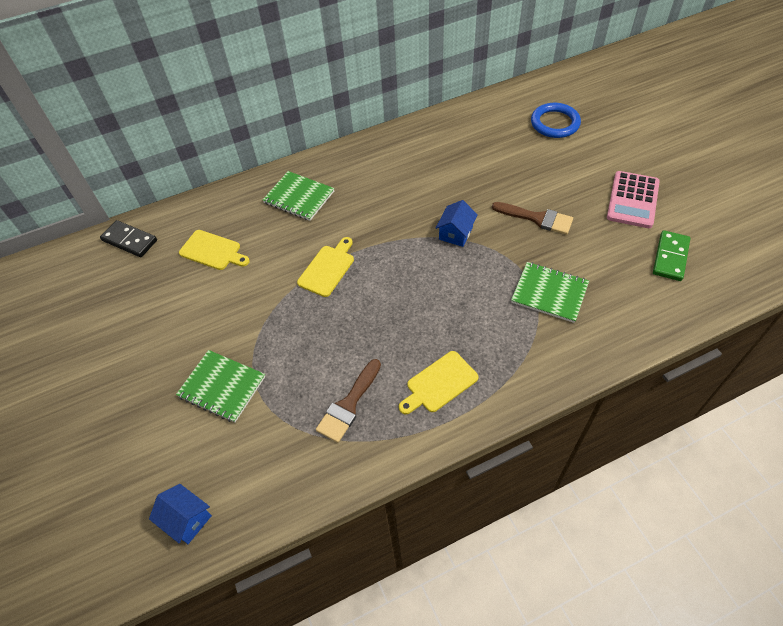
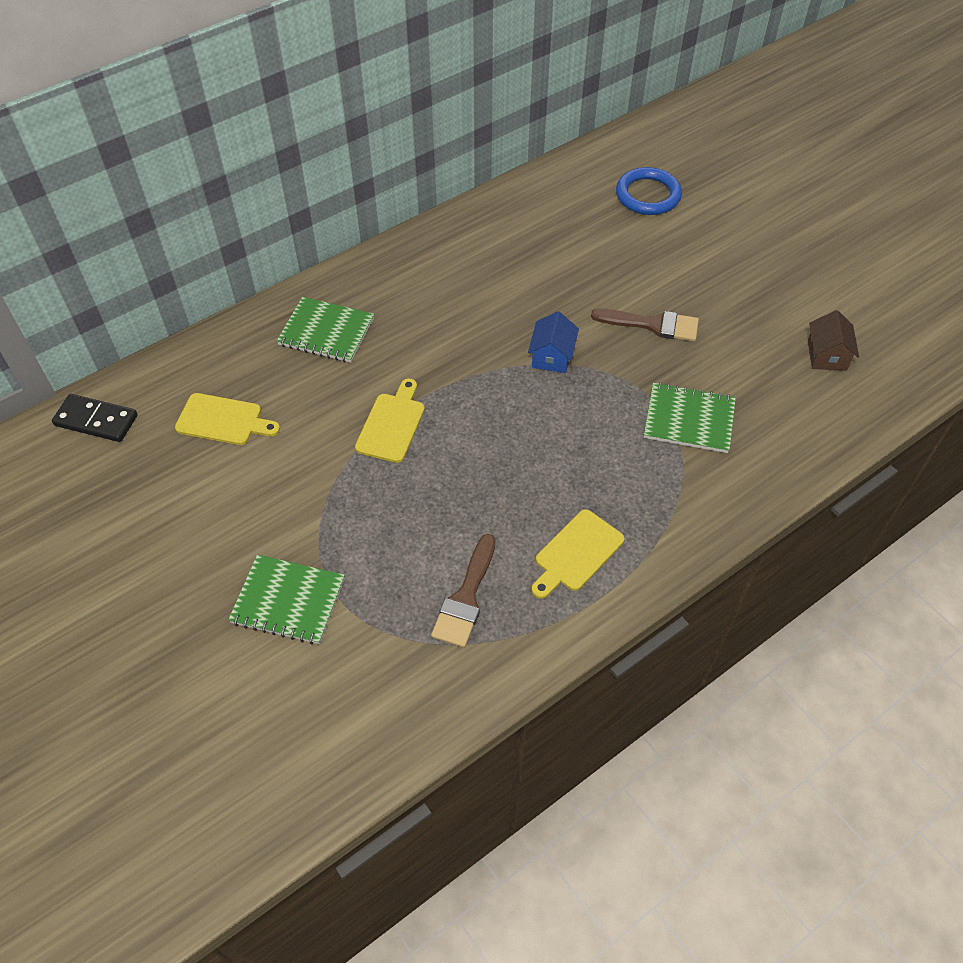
camera: 15 degrees left, 0 degrees up
blue house [149,484,212,544] -> none
pink calculator [607,171,660,228] -> none
green domino [653,230,690,281] -> brown house [808,310,859,371]

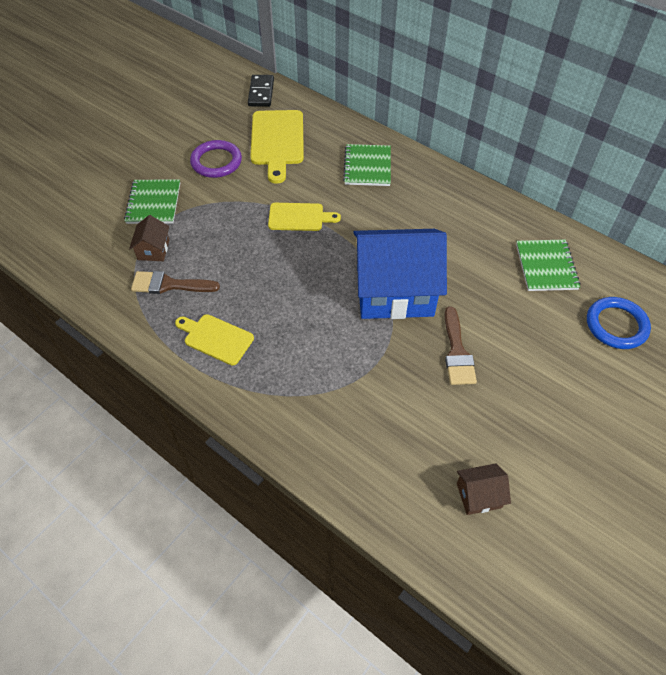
camera: 75 degrees right, 0 degrees up
yellow cutting board [175,393,280,445] -> yellow cutting board [250,110,304,184], size x1.61
blue house [528,311,579,373] -> blue house [353,229,447,319], size x2.38
green notebook [644,382,736,453] -> green notebook moved to [516,240,581,291]
none -> brown house [129,215,169,261]
none -> purple ring [190,140,242,178]

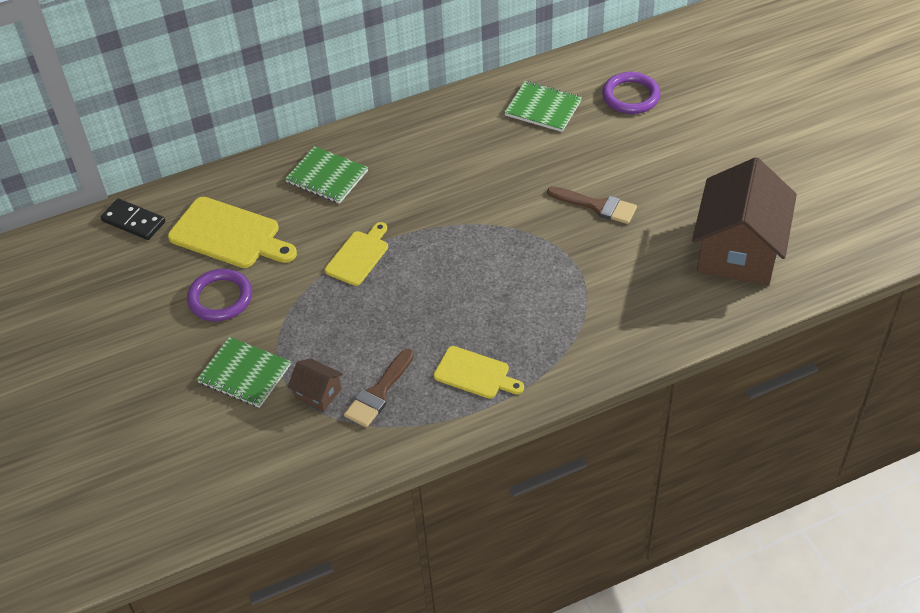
camera: 60 degrees left, 5 degrees down
yellow cutting board [175,314,254,365] -> yellow cutting board turned 120 degrees counterclockwise [434,346,524,399]
blue house [353,229,447,319] -> none
brown house [457,463,511,515] -> brown house [692,157,797,286], size x2.38
blue ring [587,297,651,349] -> purple ring [602,72,660,114]

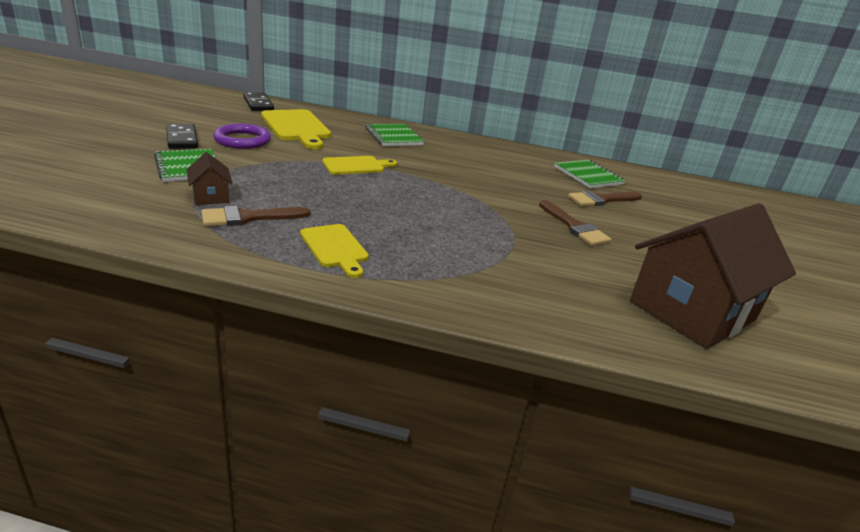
camera: 30 degrees right, 20 degrees down
purple ring [602,72,660,114] -> none
none -> black domino [166,124,198,149]
none -> brown brush [568,191,642,206]

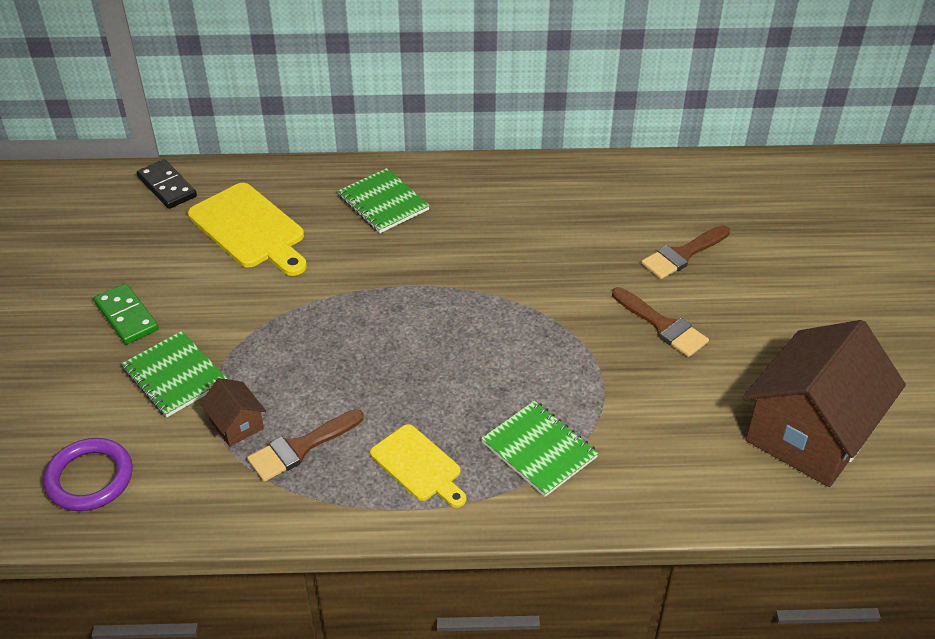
camera: 10 degrees left, 15 degrees up
black domino [166,124,198,149] -> green domino [94,283,159,344]
purple ring [213,124,271,149] -> purple ring moved to [43,438,133,511]
yellow cutting board [322,156,397,175] -> none
green notebook [554,160,626,188] -> green notebook moved to [481,401,599,497]

